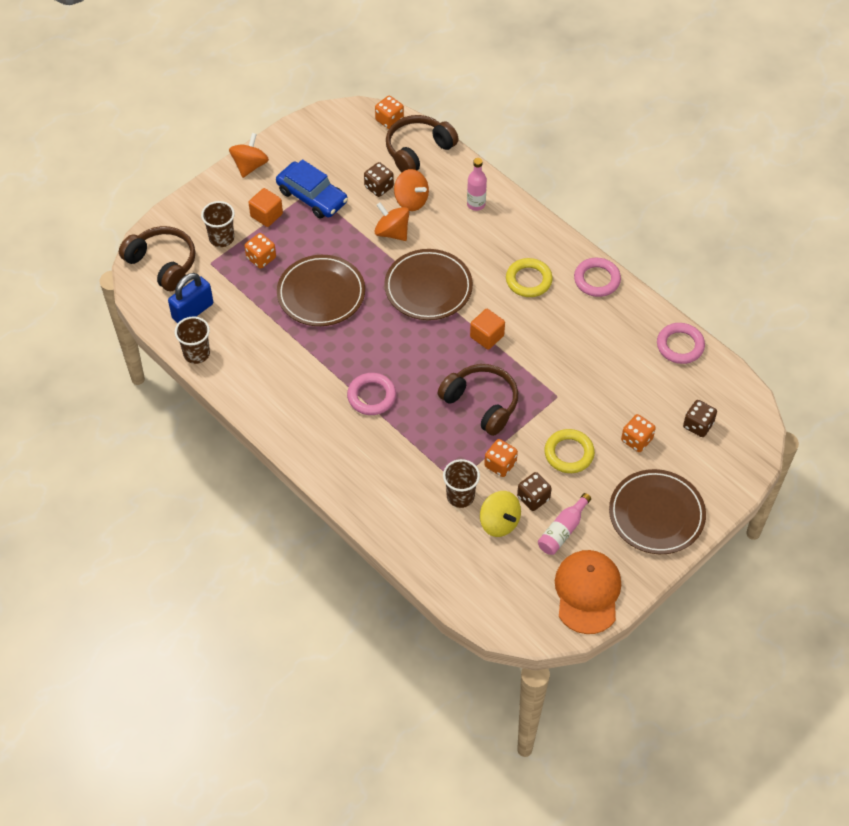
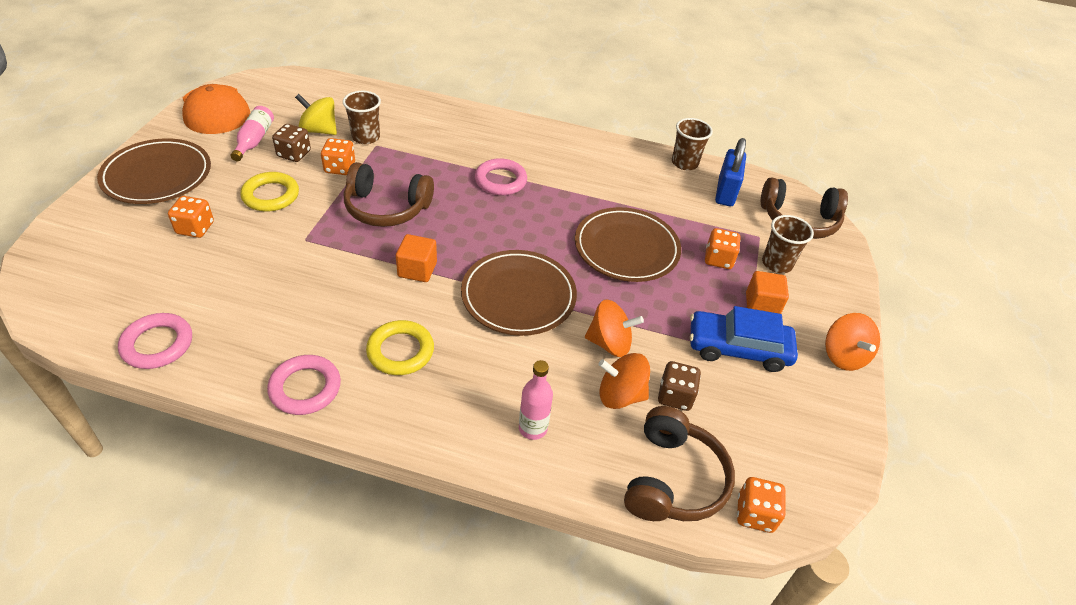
camera: 145 degrees right, 10 degrees down
brown dice [683,400,717,437] -> none

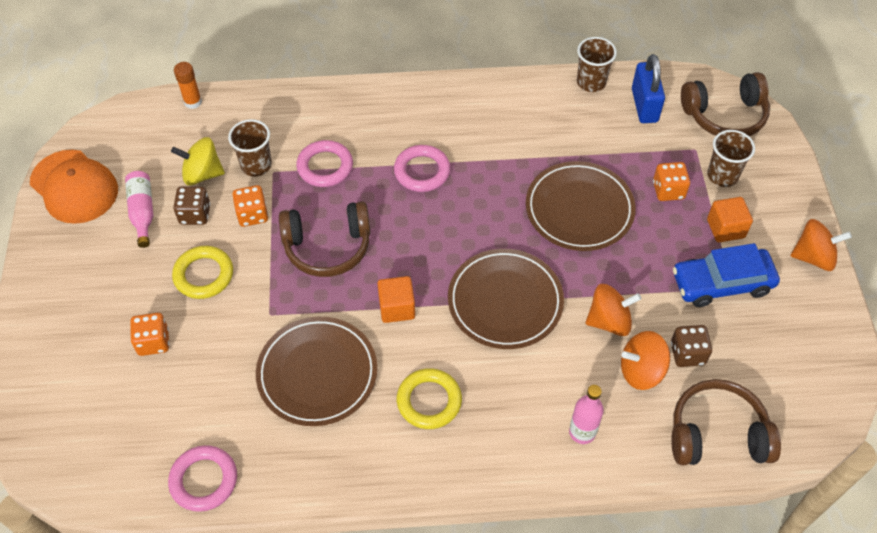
camera: 15 degrees left, 10 degrees up
brown plate [97,138,211,204] -> brown plate moved to [256,317,377,426]
pink ring [267,355,341,415] -> pink ring moved to [296,140,353,187]
brown headphones [624,406,735,521] -> brown headphones turned 90 degrees counterclockwise [671,379,781,465]
orange dice [737,477,786,533] -> none
orange spinning top [825,313,880,371] -> orange spinning top turned 60 degrees counterclockwise [791,219,852,271]
none -> orange glue stick [174,62,202,109]

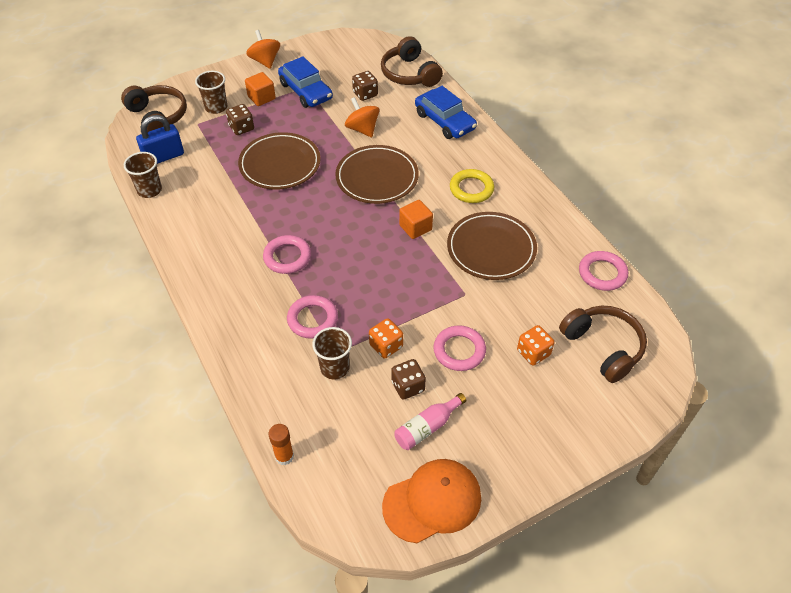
camera: 115 degrees left, 5 degrees down
orange cap [30,150,118,224] -> orange cap turned 45 degrees clockwise [382,459,481,543]
yellow spinning top [171,137,225,186] -> none
yellow ring [172,246,233,299] -> pink ring [433,325,486,371]
brown headphones [279,201,370,277] -> brown headphones moved to [559,306,647,383]
pink bottle [569,385,604,444] -> blue car [415,86,477,139]
orange spinning top [621,331,670,390] -> none
orange dice [653,162,690,201] -> brown dice [226,104,254,135]

